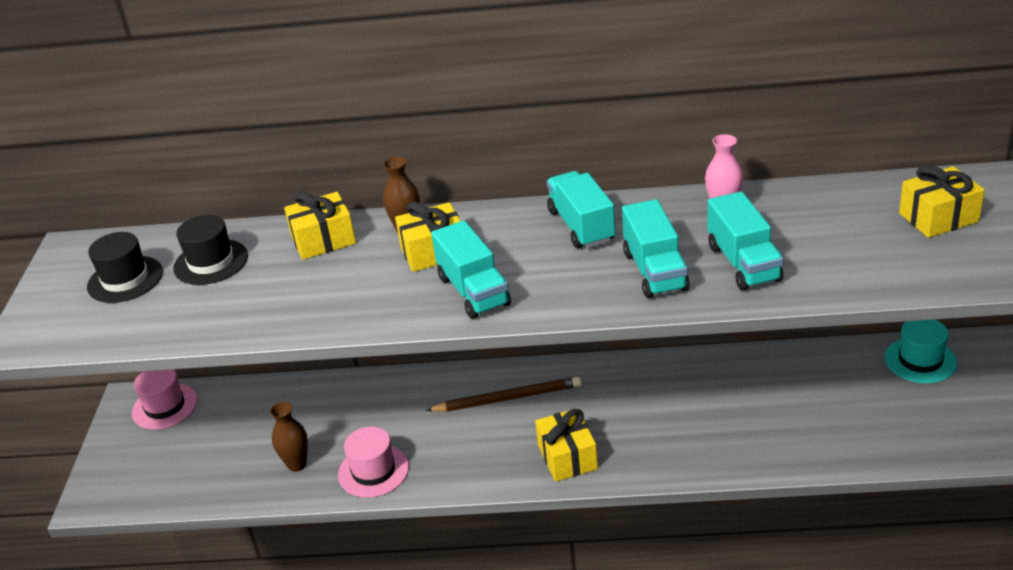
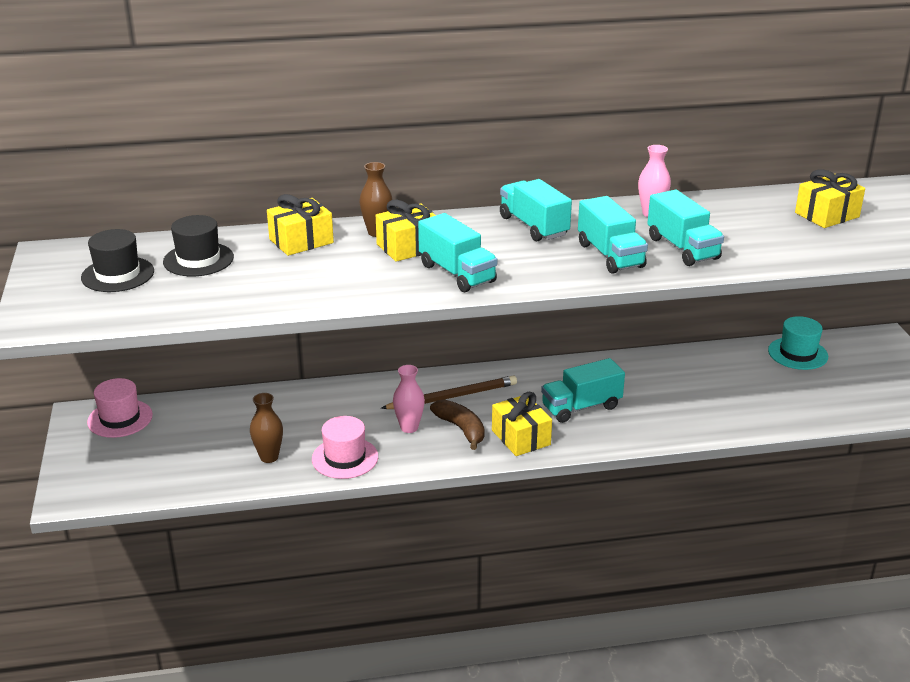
camera: 15 degrees left, 5 degrees down
none -> pink vase [393,365,425,433]
none -> brown banana [430,399,485,450]
none -> turquoise truck [541,358,625,423]

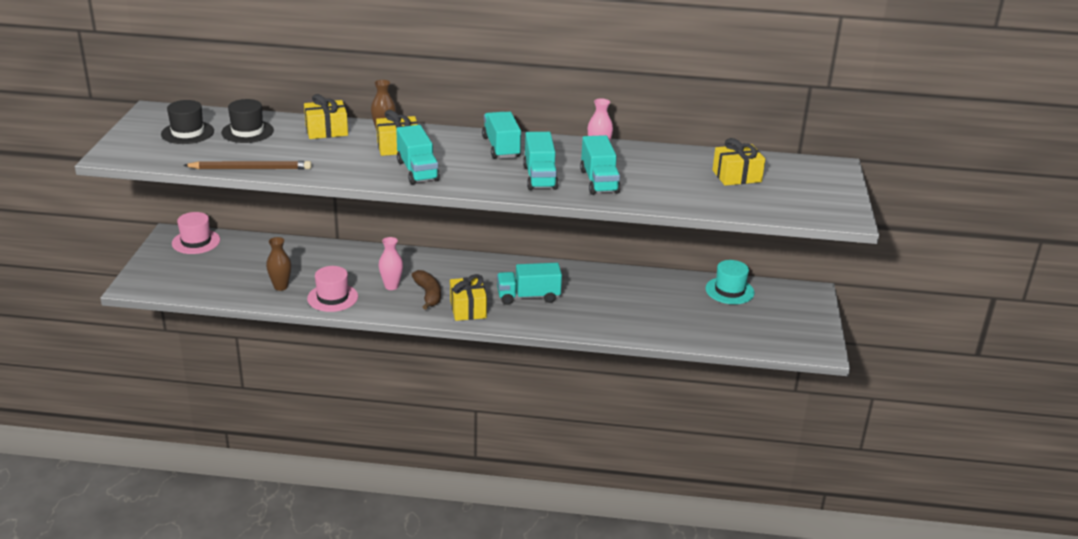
camera: 15 degrees right, 0 degrees up
brown pencil [381,375,517,409] -> brown pencil moved to [183,161,312,170]

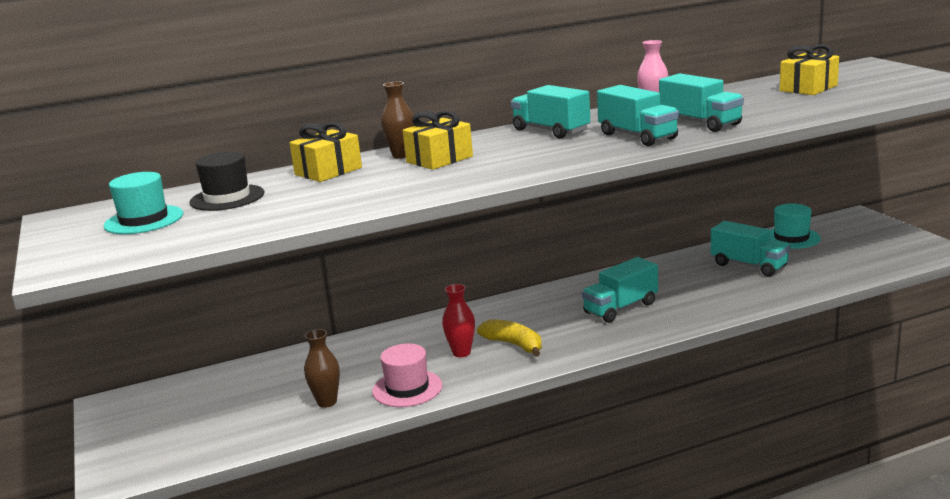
camera: 25 degrees left, 10 degrees down
black hat [161,100,214,144] -> turquoise hat [103,172,183,234]
pink hat [172,212,220,254] -> none
brown pencil [183,161,312,170] -> none
pink vase [379,237,403,290] -> red vase [442,284,475,357]
turquoise truck [396,125,440,185] -> turquoise truck moved to [711,221,790,276]
brown banana [412,270,441,310] -> yellow banana [477,319,542,357]
yellow gift [450,274,487,321] -> none

